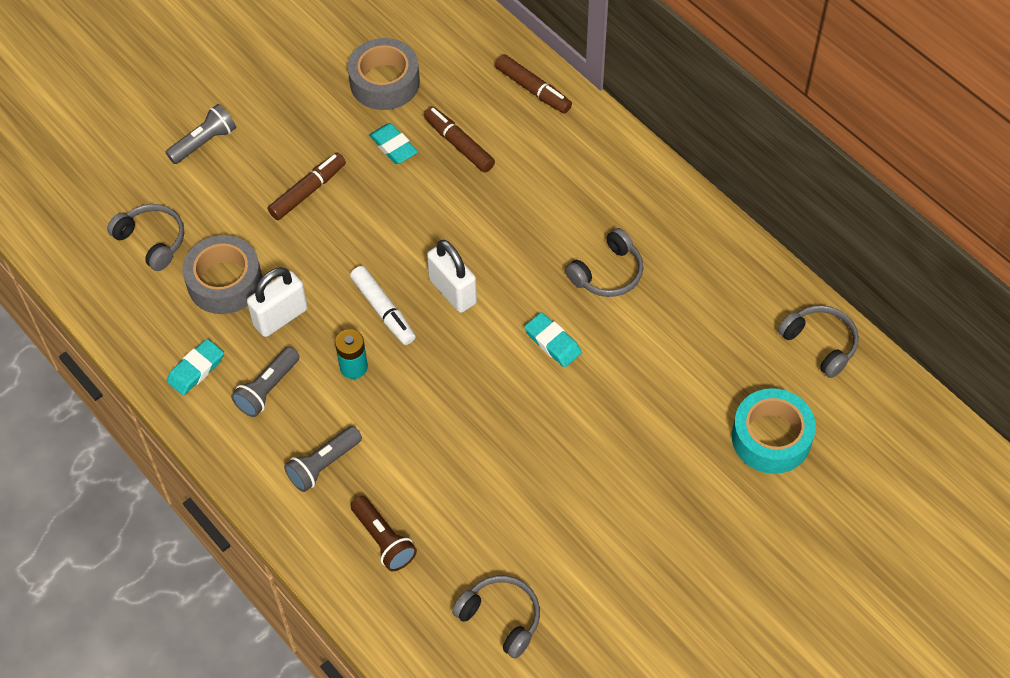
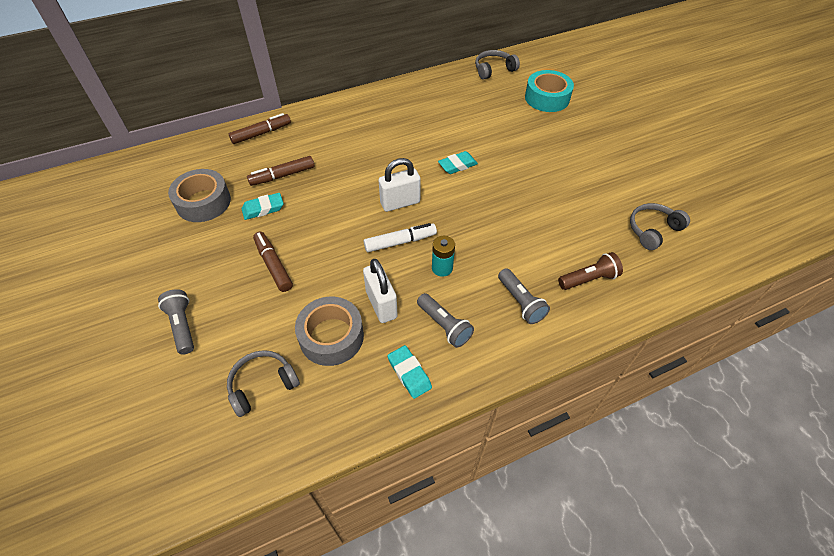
camera: 75 degrees left, 5 degrees down
grey headphones [565,228,643,297] -> none

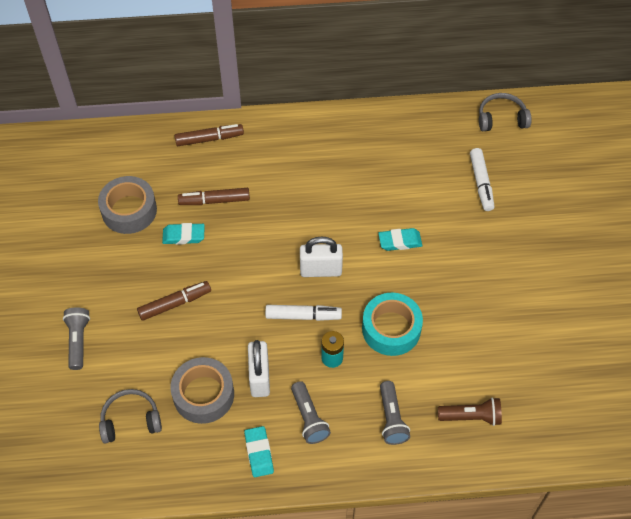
camera: 20 degrees right, 5 degrees up
brown marker [253,232,293,292] -> brown marker turned 75 degrees clockwise [137,281,211,321]
turquoise tape [525,70,574,112] -> turquoise tape moved to [362,293,423,356]
grey headphones [630,203,690,250] -> none
none -> white marker [470,148,494,211]

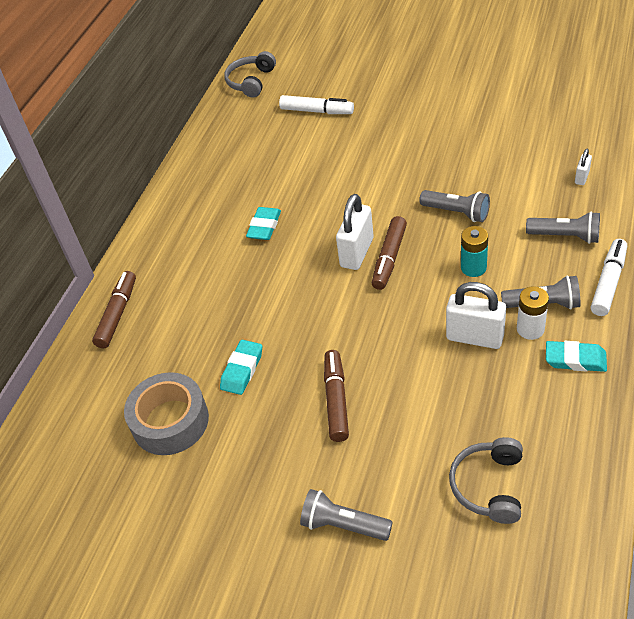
camera: 60 degrees left, 10 degrees down
grey tape [170,357,234,424] -> none
brown marker [178,188,250,205] -> brown marker moved to [372,216,407,290]
white marker [265,305,342,321] -> white marker moved to [591,239,627,316]
turquoise tape [362,293,423,356] -> grey flashlight [419,190,490,222]
turquoise eraser [378,228,422,251] -> turquoise eraser moved to [246,207,281,240]
brown flashlight [438,397,502,426] -> white padlock [575,149,592,185]
none -> white battery [517,286,549,340]

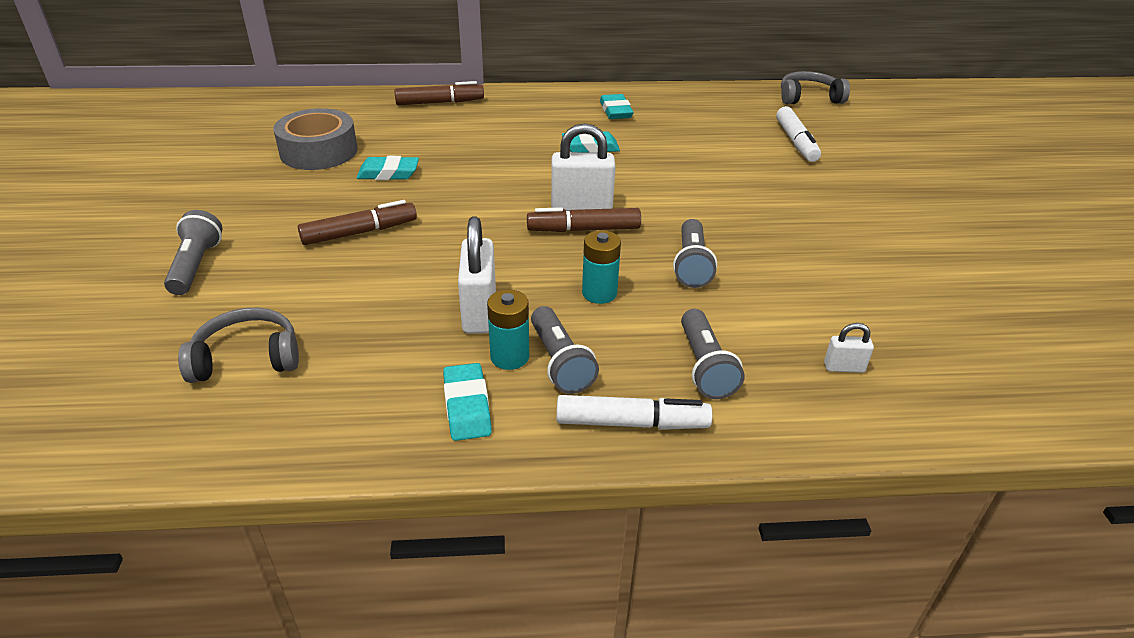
camera: 60 degrees right, 10 degrees down
white battery [517,286,549,340] -> turquoise battery [487,290,529,370]
none -> turquoise eraser [600,94,633,119]

